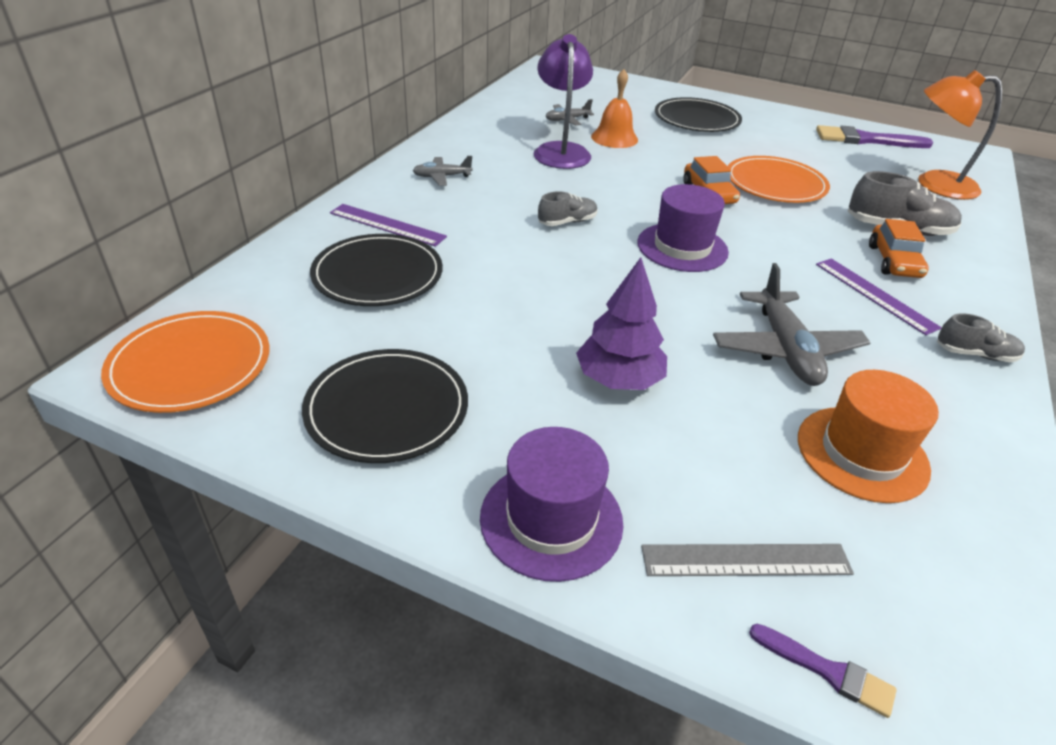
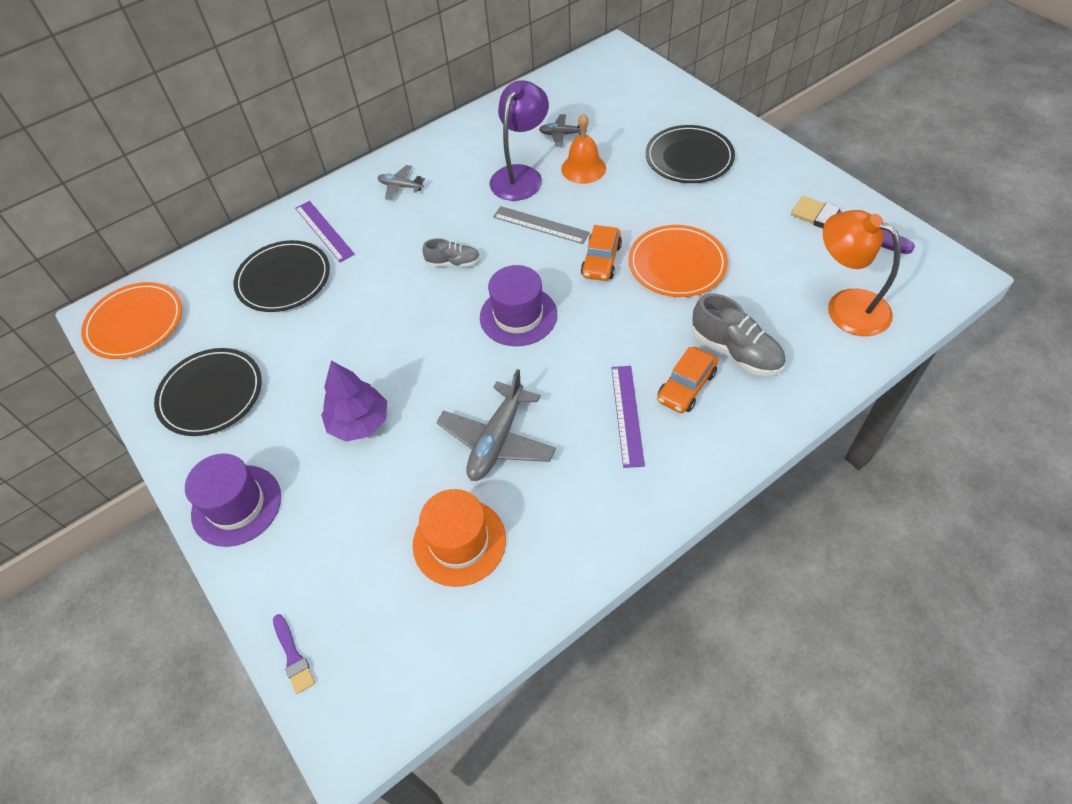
camera: 35 degrees right, 15 degrees up
grey ruler [641,544,854,576] -> grey ruler moved to [493,206,590,244]
grey shoe [937,313,1025,362] -> none

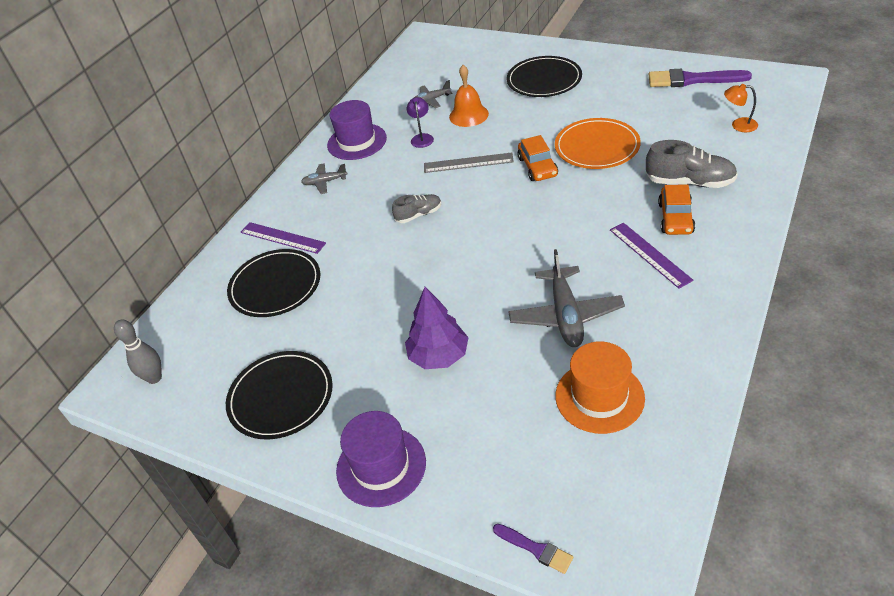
camera: 25 degrees left, 10 degrees down
orange plate [81,282,182,359] -> grey bowling pin [114,319,162,384]
purple hat [480,265,557,346] -> purple hat moved to [327,100,387,160]
purple lamp [490,80,549,201] -> purple lamp [407,97,434,148], size x0.49
orange lamp [823,210,901,336] -> orange lamp [724,84,758,132], size x0.49

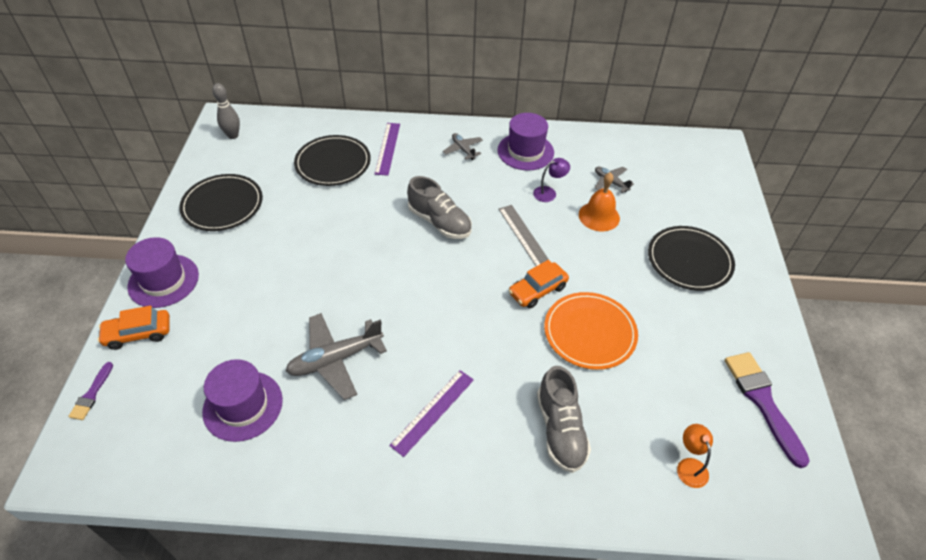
camera: 60 degrees right, 5 degrees up
grey shoe [392,194,441,223] -> grey shoe [407,176,472,239], size x1.66
purple tree [405,287,469,369] -> none
orange hat [555,341,645,434] -> purple hat [202,359,283,442]
orange car [658,184,695,235] -> orange car moved to [97,306,170,350]

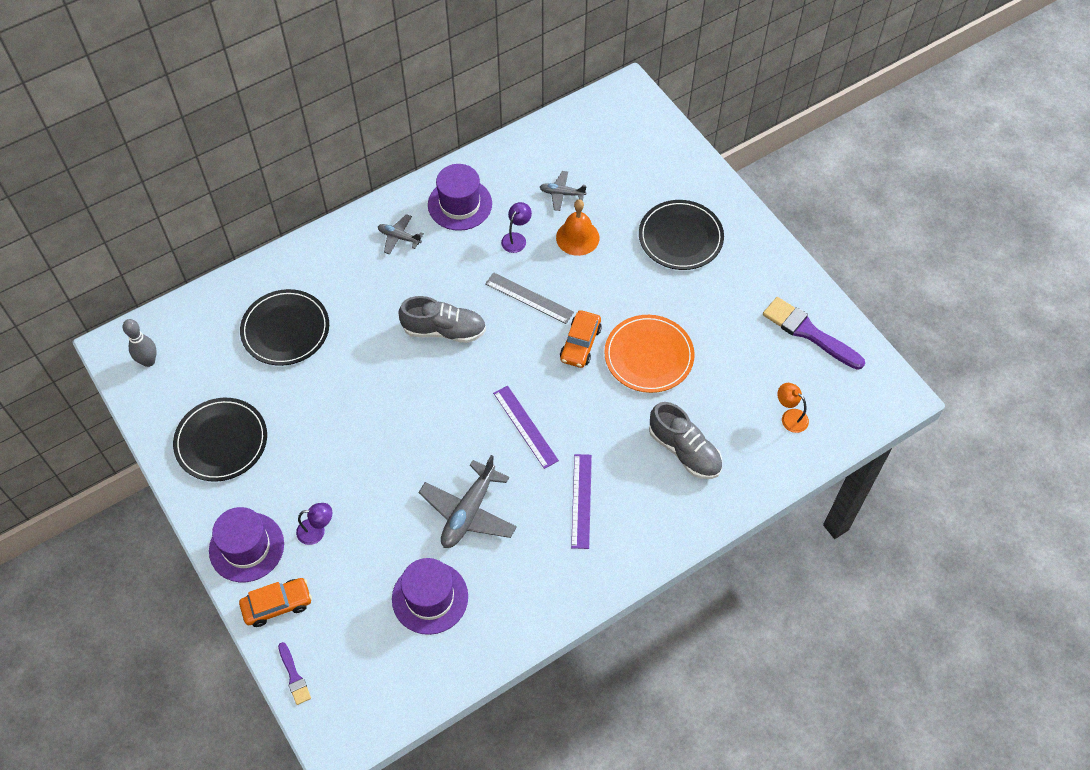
camera: 35 degrees left, 10 degrees up
orange car [97,306,170,350] -> orange car turned 150 degrees counterclockwise [239,578,312,627]
purple ruler [375,123,400,176] -> purple ruler moved to [493,385,559,469]
none -> purple lamp [296,503,332,545]

